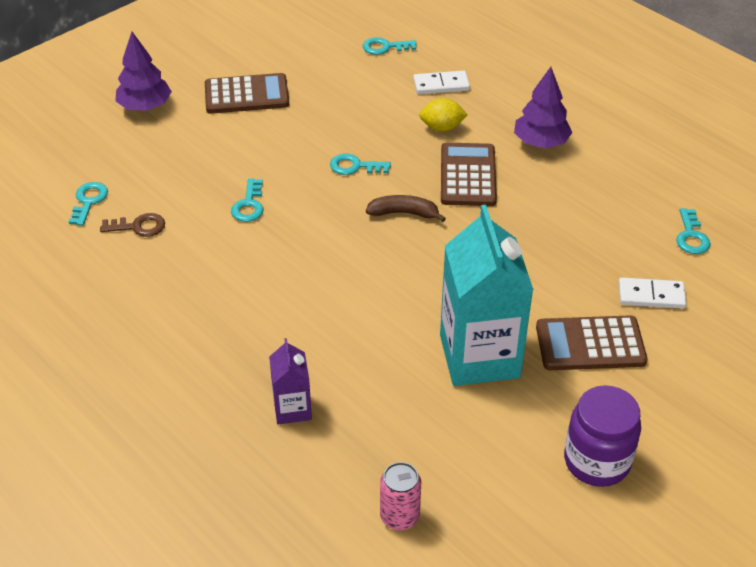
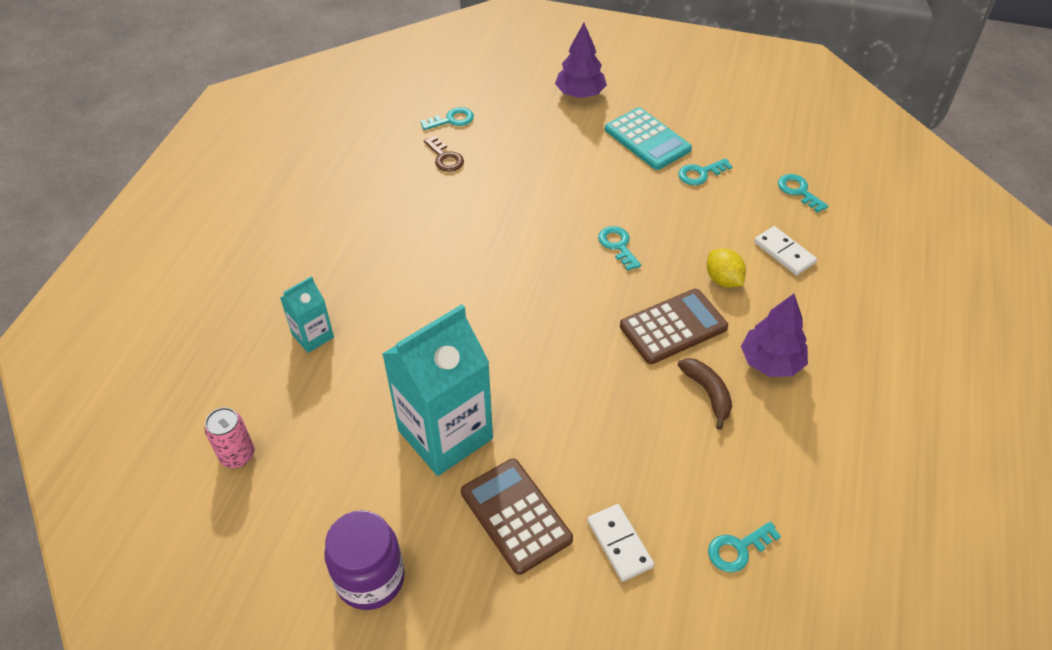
camera: 60 degrees right, 5 degrees up
brown calculator [205,73,289,114] -> turquoise calculator [605,107,692,170]
turquoise key [231,178,264,222] -> turquoise key moved to [678,158,733,185]
purple carton [269,338,312,424] -> turquoise carton [280,276,334,353]
brown banana [366,195,446,222] -> brown banana moved to [678,358,732,430]

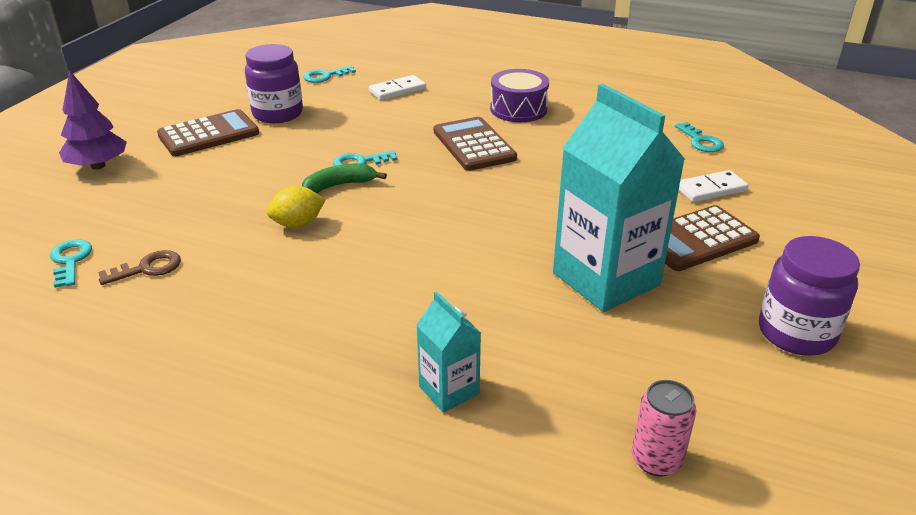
camera: 85 degrees left, 15 degrees down
turquoise calculator [605,107,692,170] -> brown calculator [157,109,259,156]
turquoise key [678,158,733,185] -> purple jar [245,44,303,123]
brown banana [678,358,732,430] -> none
yellow lemon [707,249,746,288] -> yellow lemon moved to [267,186,325,228]
purple tree [741,294,808,377] -> purple drum [490,69,549,122]
none -> green banana [302,163,387,193]

